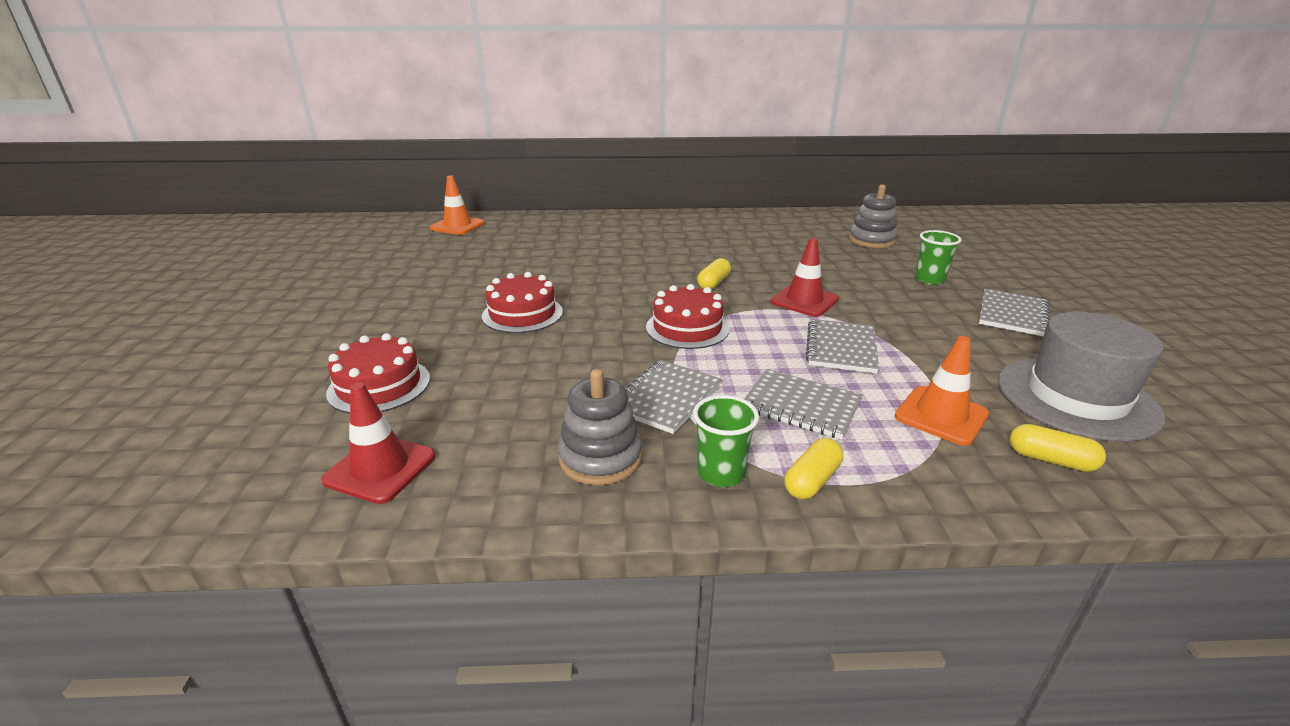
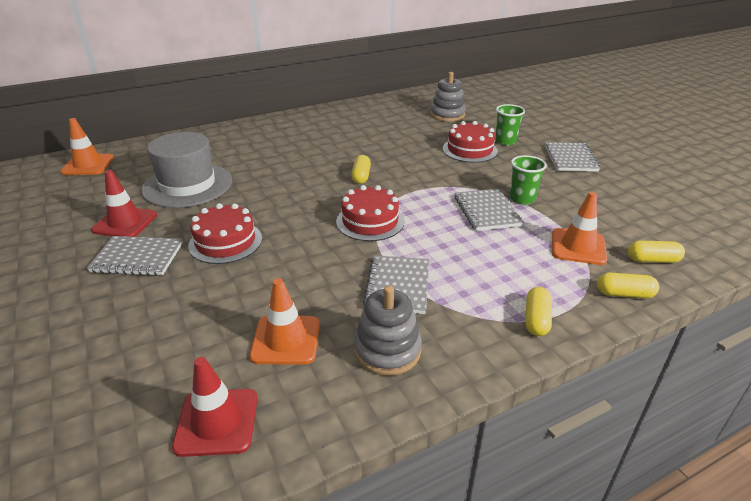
camera: 25 degrees left, 5 degrees up
red cake [326,333,430,414] -> red cake moved to [443,121,498,163]
green cup [693,395,759,487] -> green cup moved to [509,155,547,205]
grey notebook [744,369,862,439] -> grey notebook moved to [87,236,183,276]
red traffic cone [770,238,839,317] -> red traffic cone moved to [91,170,157,237]
grey hat [998,312,1165,442] -> grey hat moved to [141,132,232,208]
none -> orange traffic cone [250,278,320,365]
none -> yellow capsule [597,273,659,298]

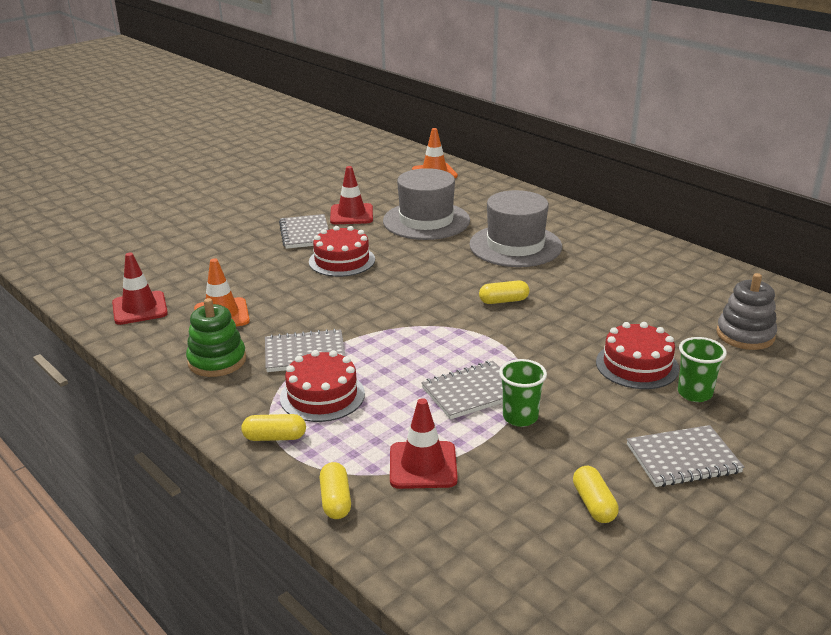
camera: 75 degrees right, 5 degrees down
red cake [336,185,404,241] -> red cake moved to [280,350,365,422]
grey stacking toy [354,285,422,376] -> green stacking toy [186,298,246,377]
orange traffic cone [552,192,607,265] -> red traffic cone [390,398,458,489]
yellow capsule [628,240,685,263] -> yellow capsule moved to [573,466,619,523]
none -> grey hat [469,190,562,267]

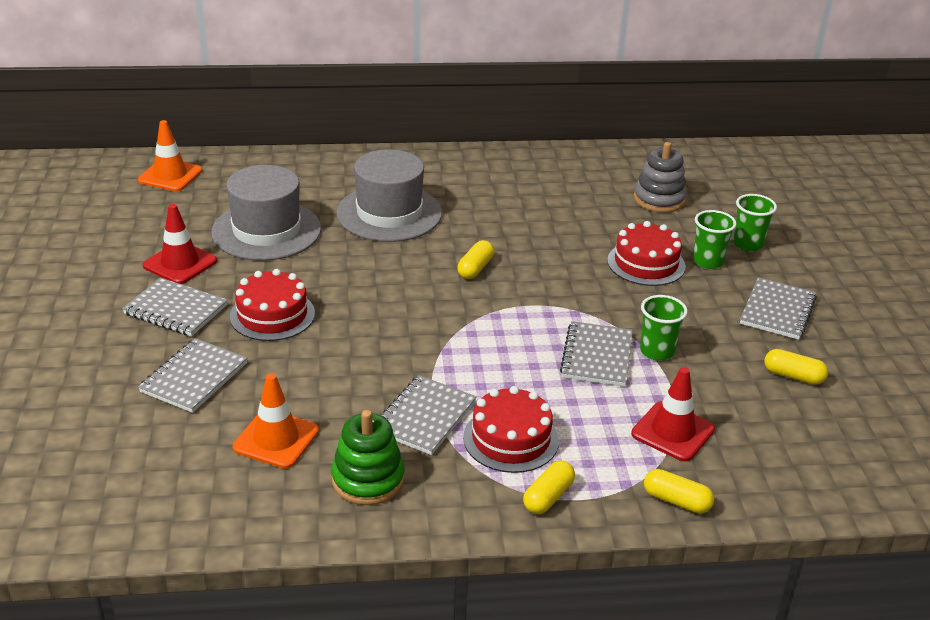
camera: 55 degrees left, 5 degrees up
red traffic cone [112,252,168,325] -> none
none -> grey notebook [138,338,247,413]
none -> green cup [733,194,777,252]

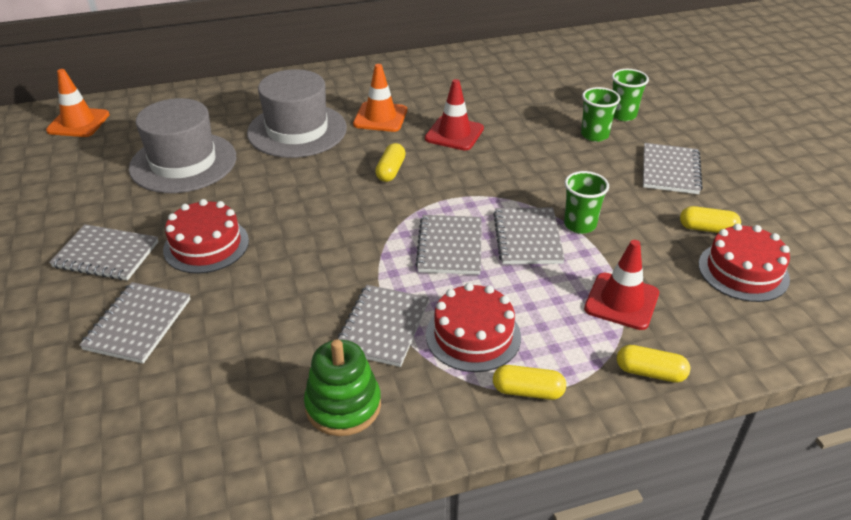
camera: 10 degrees left, 5 degrees up
red traffic cone [143,204,217,284] -> red traffic cone moved to [425,79,484,151]
orange traffic cone [233,373,319,469] -> orange traffic cone moved to [353,64,407,132]
yellow capsule [523,460,575,514] -> yellow capsule turned 75 degrees clockwise [493,365,566,400]
red cake [607,221,686,286] -> red cake moved to [698,223,790,302]
grey stacking toy [633,142,687,213] -> none
none -> grey notebook [415,215,482,275]

